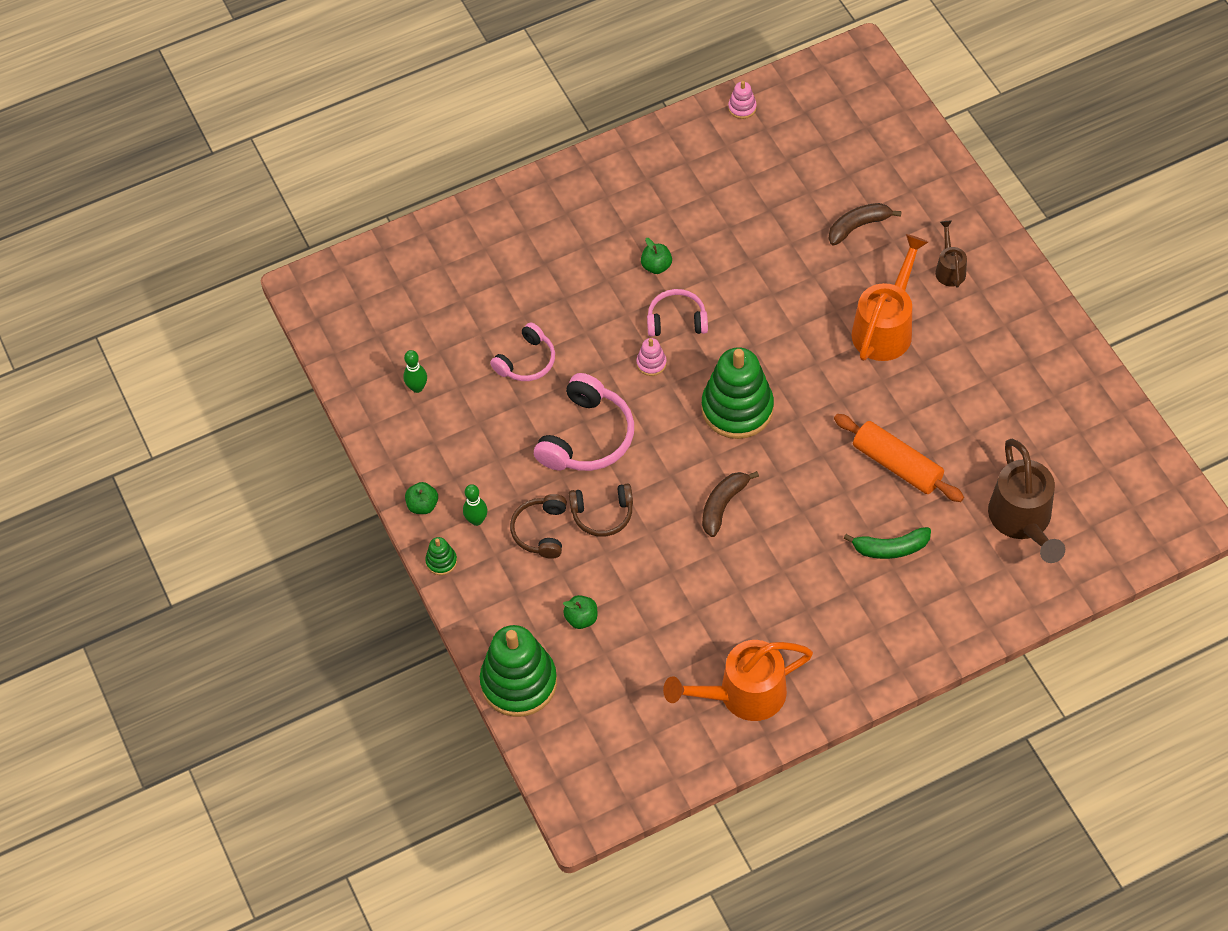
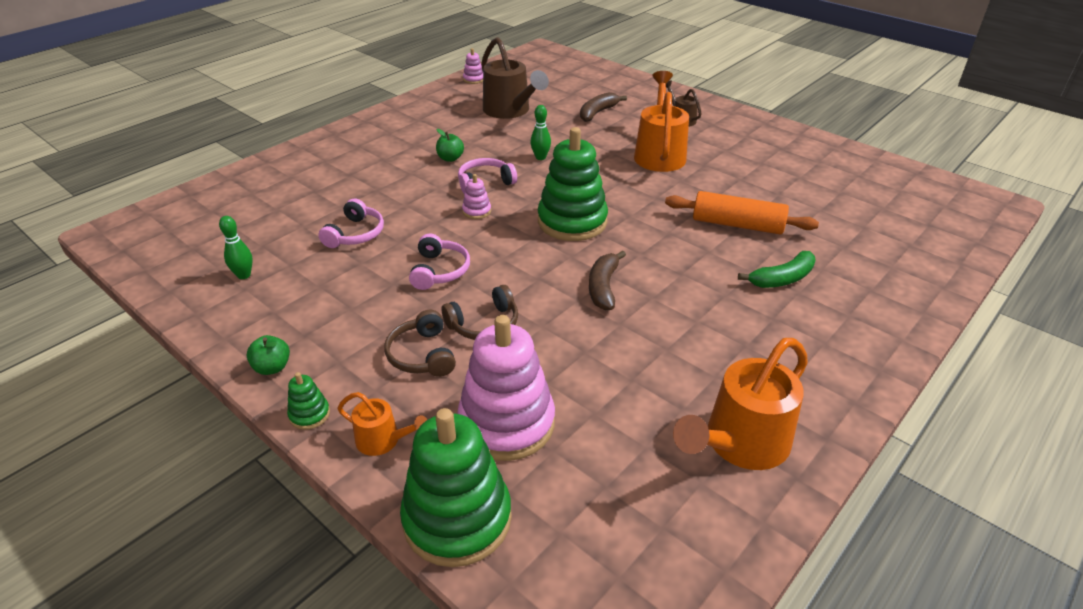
camera: 25 degrees left, 20 degrees down
green bowling pin [463,484,487,526] -> green bowling pin moved to [530,105,551,160]
pink headphones [534,373,634,471] -> pink headphones [409,234,470,290], size x0.62
green apple [563,595,597,629] -> pink stacking toy [457,315,555,461]
brown watering can [988,439,1065,563] -> brown watering can moved to [481,37,549,119]
none -> orange watering can [337,392,428,456]

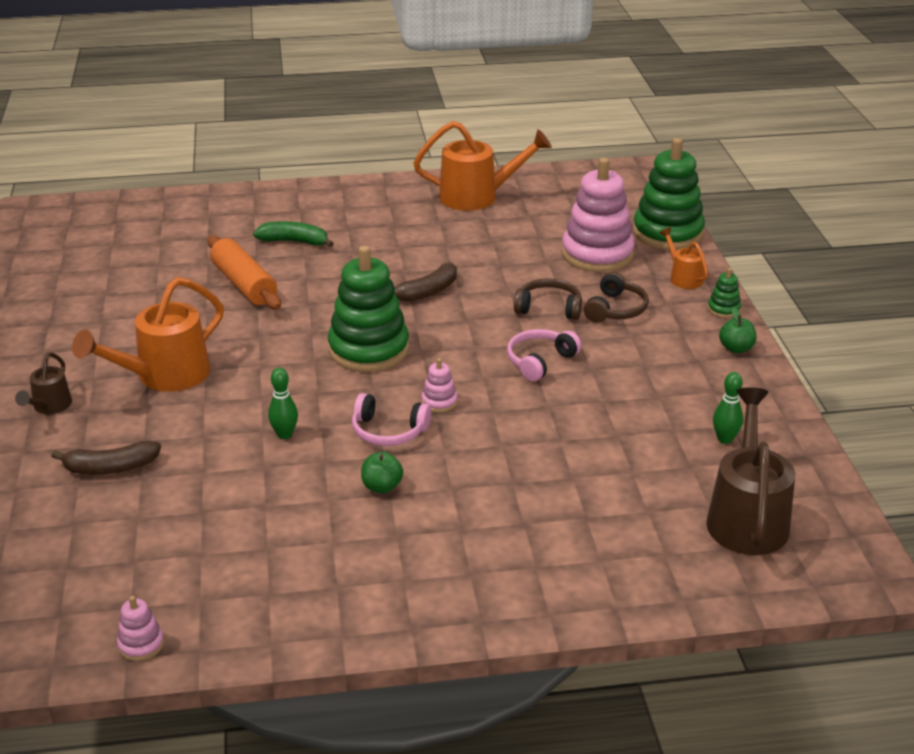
camera: 140 degrees left, 5 degrees down
pink headphones [318,198,384,248] -> none
brown watering can [481,37,549,119] -> brown watering can moved to [706,387,795,555]

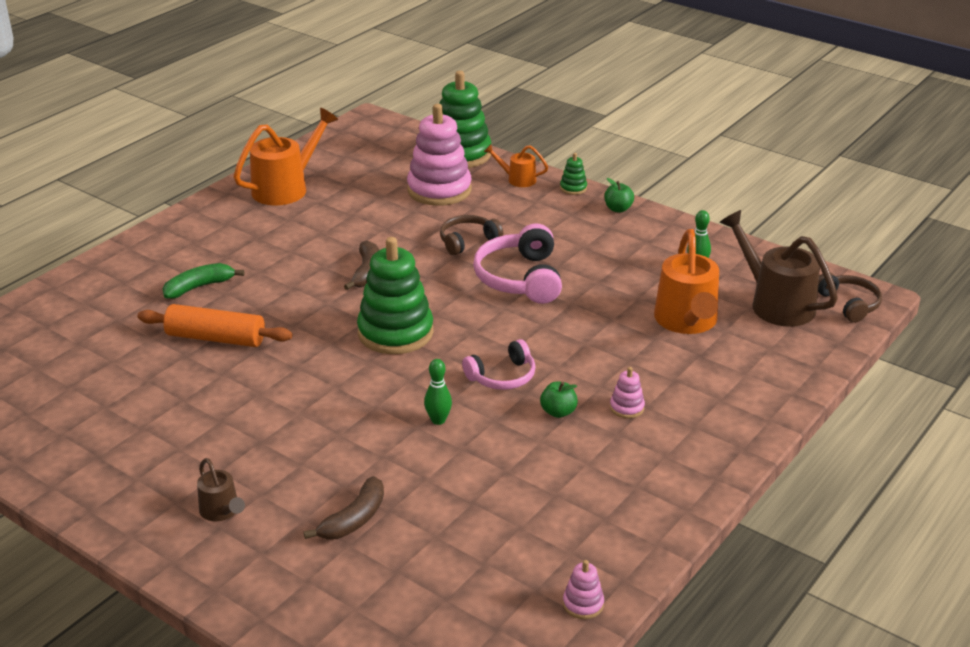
camera: 45 degrees left, 0 degrees up
orange watering can [72,277,224,392] -> orange watering can moved to [654,229,719,334]
pink stacking toy [421,358,458,413] -> pink stacking toy moved to [610,367,645,418]
pink headphones [507,329,581,381] -> pink headphones [473,223,562,304], size x1.61
brown headphones [584,271,649,322] -> brown headphones moved to [818,273,882,323]

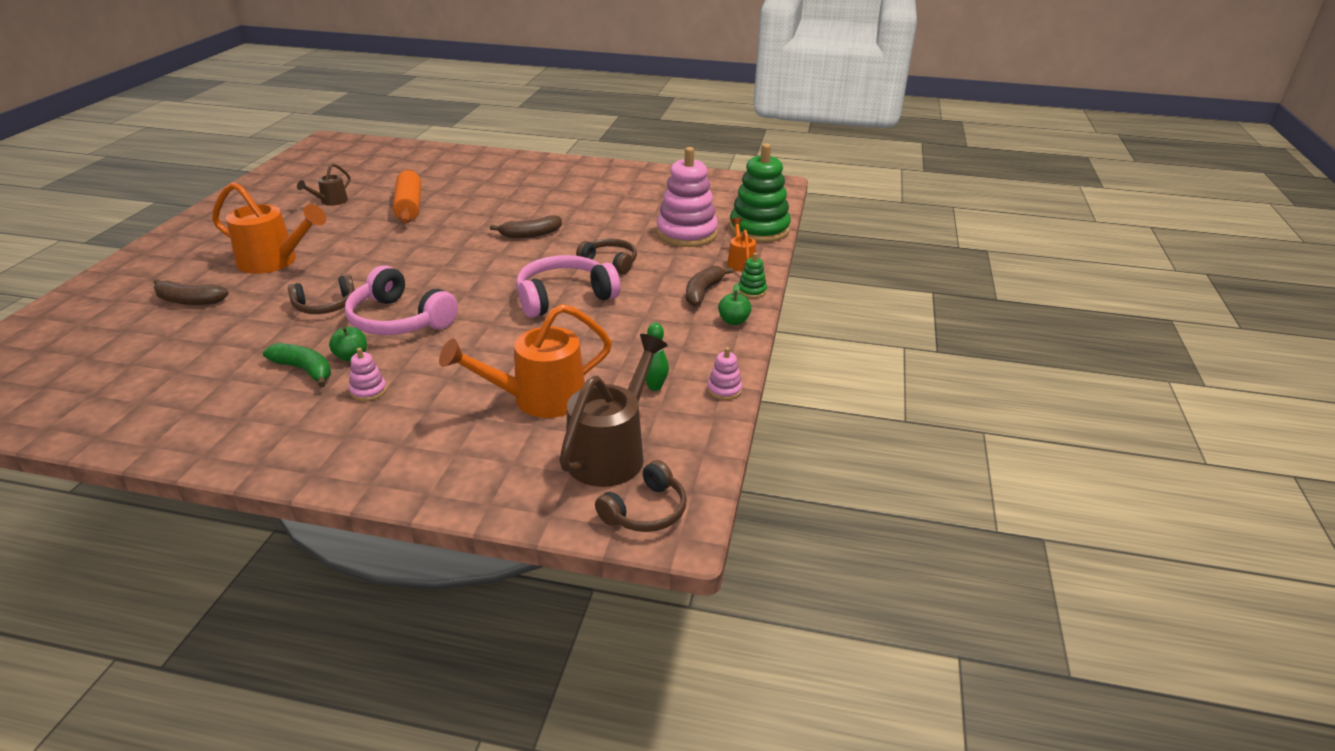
camera: 65 degrees right, 0 degrees up
green banana [163,263,245,299] -> green banana moved to [263,343,331,387]
brown watering can [197,458,245,521] -> brown watering can moved to [297,164,350,206]
orange watering can [234,108,338,205] -> orange watering can moved to [212,182,326,274]
green stacking toy [357,237,433,354] -> none
green bowling pin [424,359,452,425] -> brown headphones [288,275,355,314]
pink headphones [462,339,536,390] -> pink headphones [345,265,458,335], size x1.61
pink stacking toy [563,560,604,619] -> pink stacking toy moved to [707,347,742,400]
none -> brown banana [686,266,733,306]

